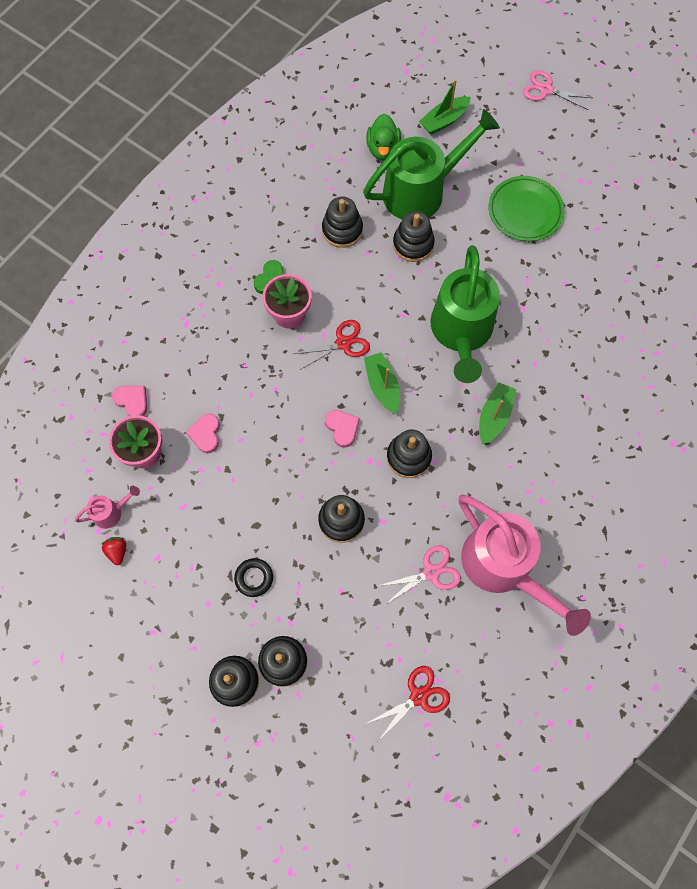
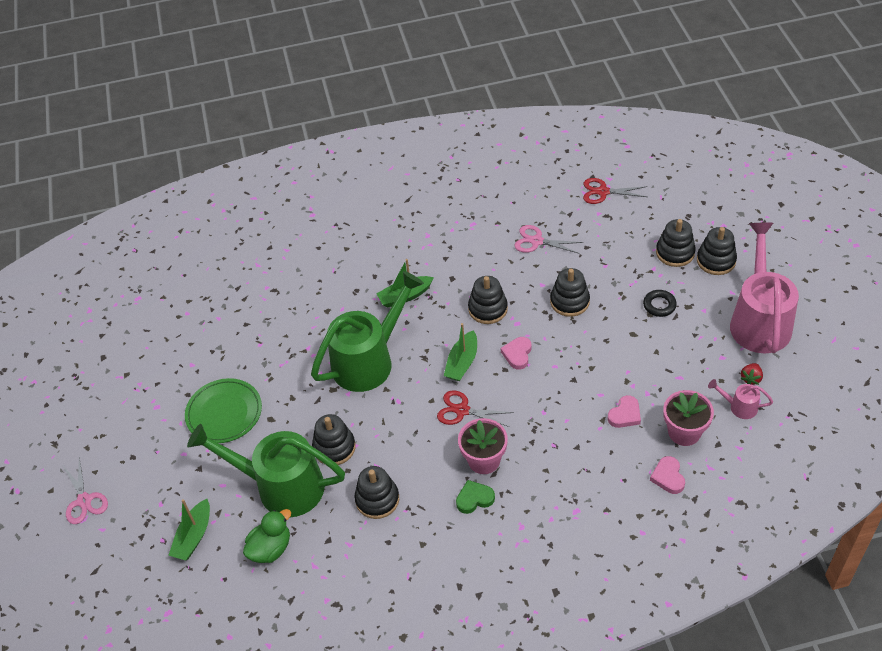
camera: 135 degrees left, 20 degrees down
green boat [419,79,471,134] -> green boat turned 105 degrees clockwise [168,499,210,560]
pink watering can [458,495,591,636] -> pink watering can moved to [730,223,799,353]

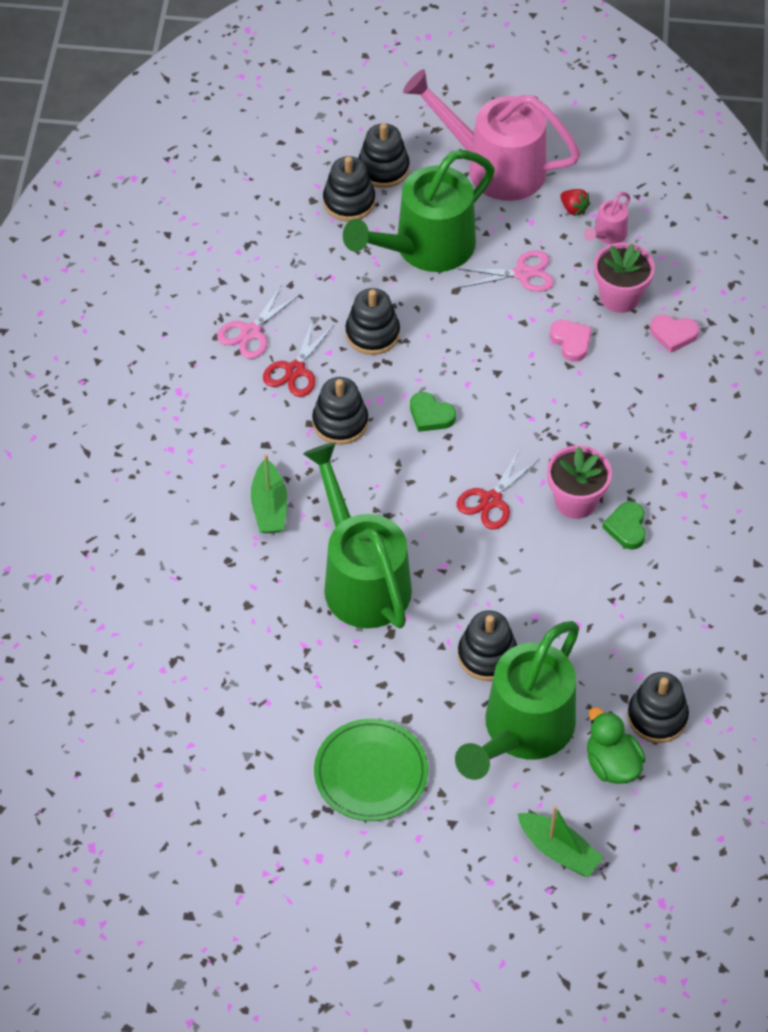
camera: 75 degrees left, 5 degrees up
pink scissors [63,457,108,524] -> pink scissors moved to [458,250,554,292]
black stacking toy [354,466,399,519] -> black stacking toy moved to [627,672,689,743]
green boat [444,323,477,381] -> none
pink heart [501,337,531,370] -> green heart [410,392,456,432]
red scissors [583,178,647,204] -> red scissors moved to [263,320,334,397]
black ring [643,290,677,317] -> green watering can [343,150,495,272]

